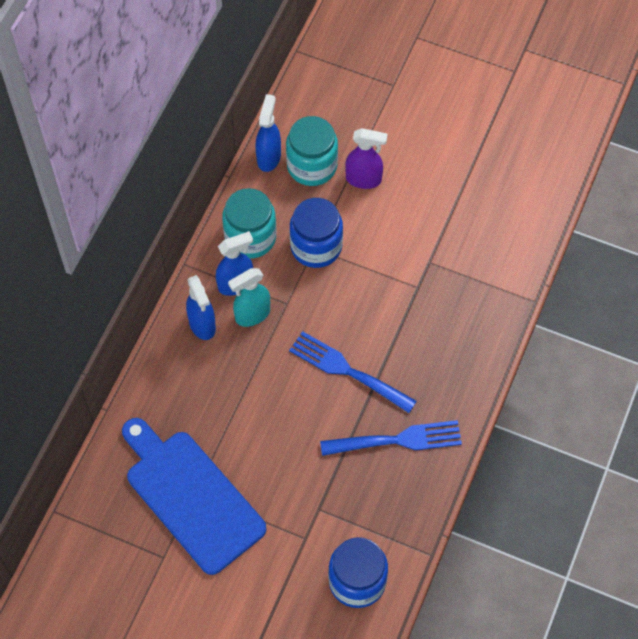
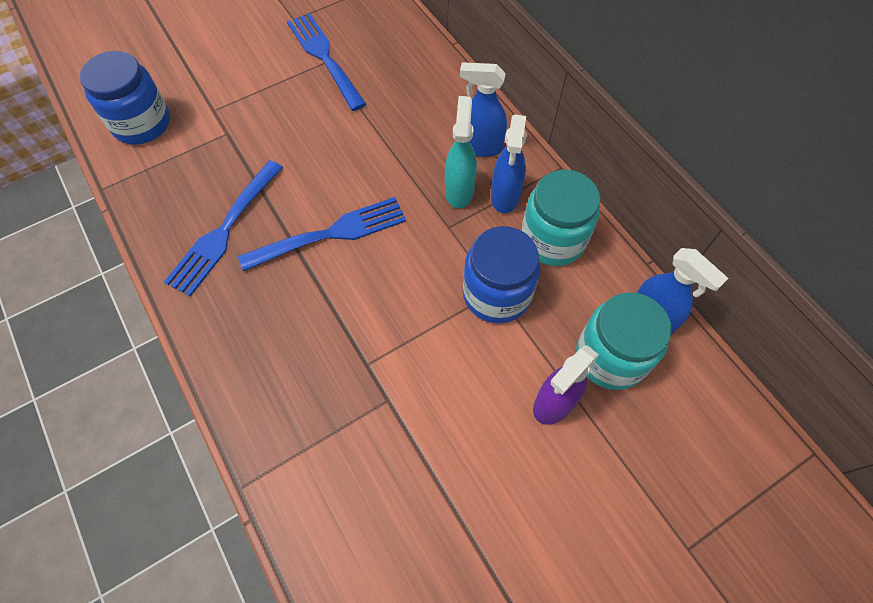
camera: 125 degrees right, 0 degrees up
blue cutting board [122,418,266,575] -> blue fork [287,13,366,111]

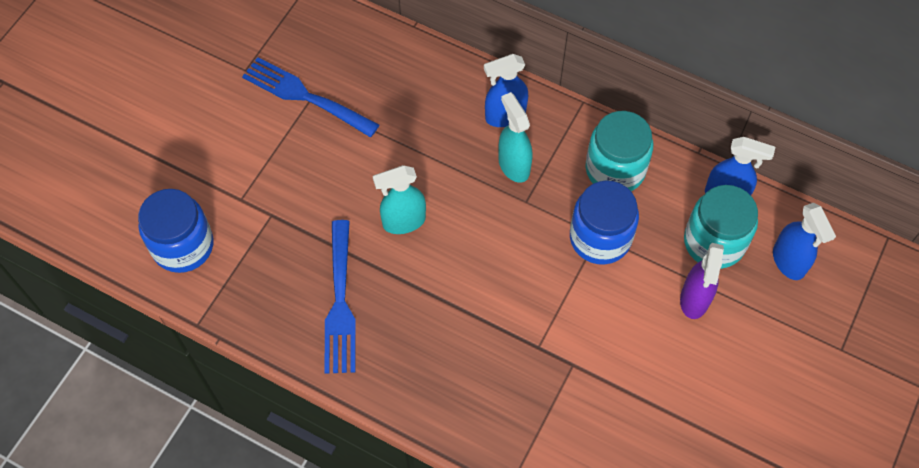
camera: 30 degrees left, 0 degrees up
blue fork [238,197,406,271] -> none
blue spray bottle [491,114,526,213] -> blue spray bottle moved to [773,203,836,280]
none -> turquoise spray bottle [373,165,426,234]

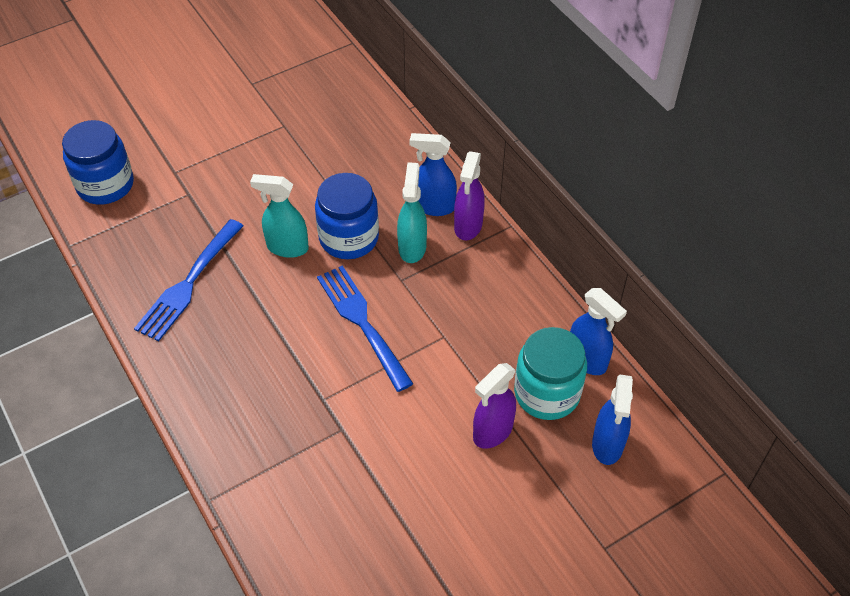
camera: 30 degrees right, 10 degrees down
blue fork [242,57,379,138] -> blue fork moved to [317,266,414,392]
blue jar [570,181,639,265] -> blue jar moved to [315,173,379,259]
turquoise jar [586,111,653,191] -> none
none -> purple spray bottle [454,151,485,240]

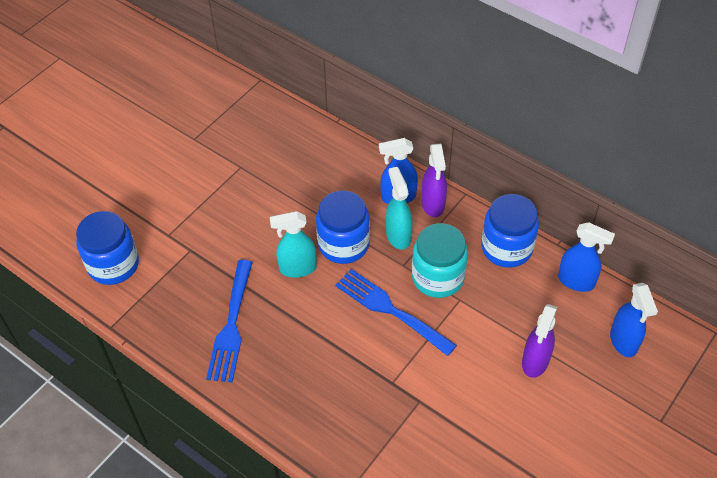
camera: 20 degrees left, 0 degrees up
turquoise jar [514,327,587,420] -> turquoise jar moved to [412,223,468,298]
none -> blue jar [481,194,539,268]

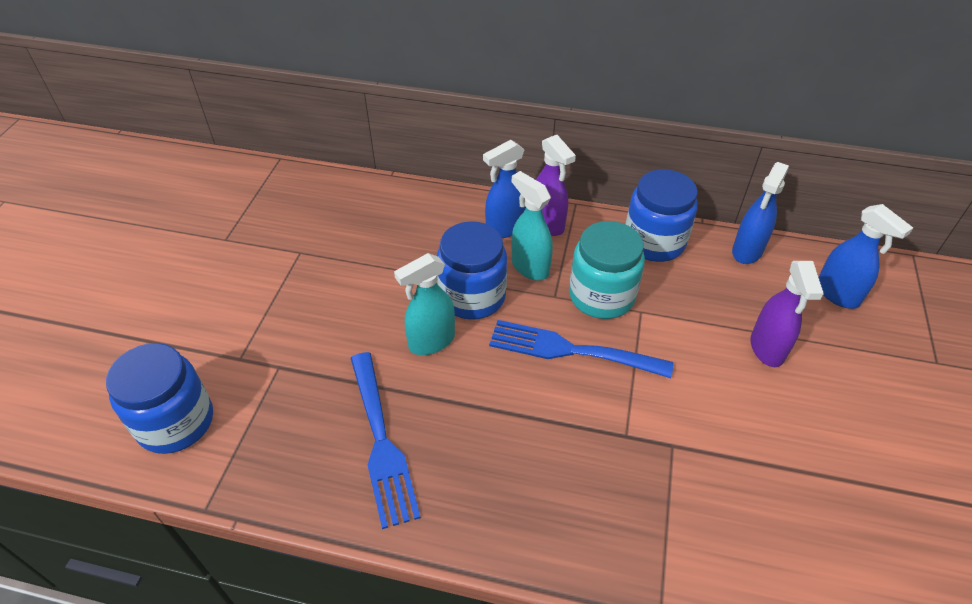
camera: 25 degrees left, 5 degrees down
blue spray bottle [558,222,615,292] -> blue spray bottle turned 120 degrees clockwise [732,162,789,264]

